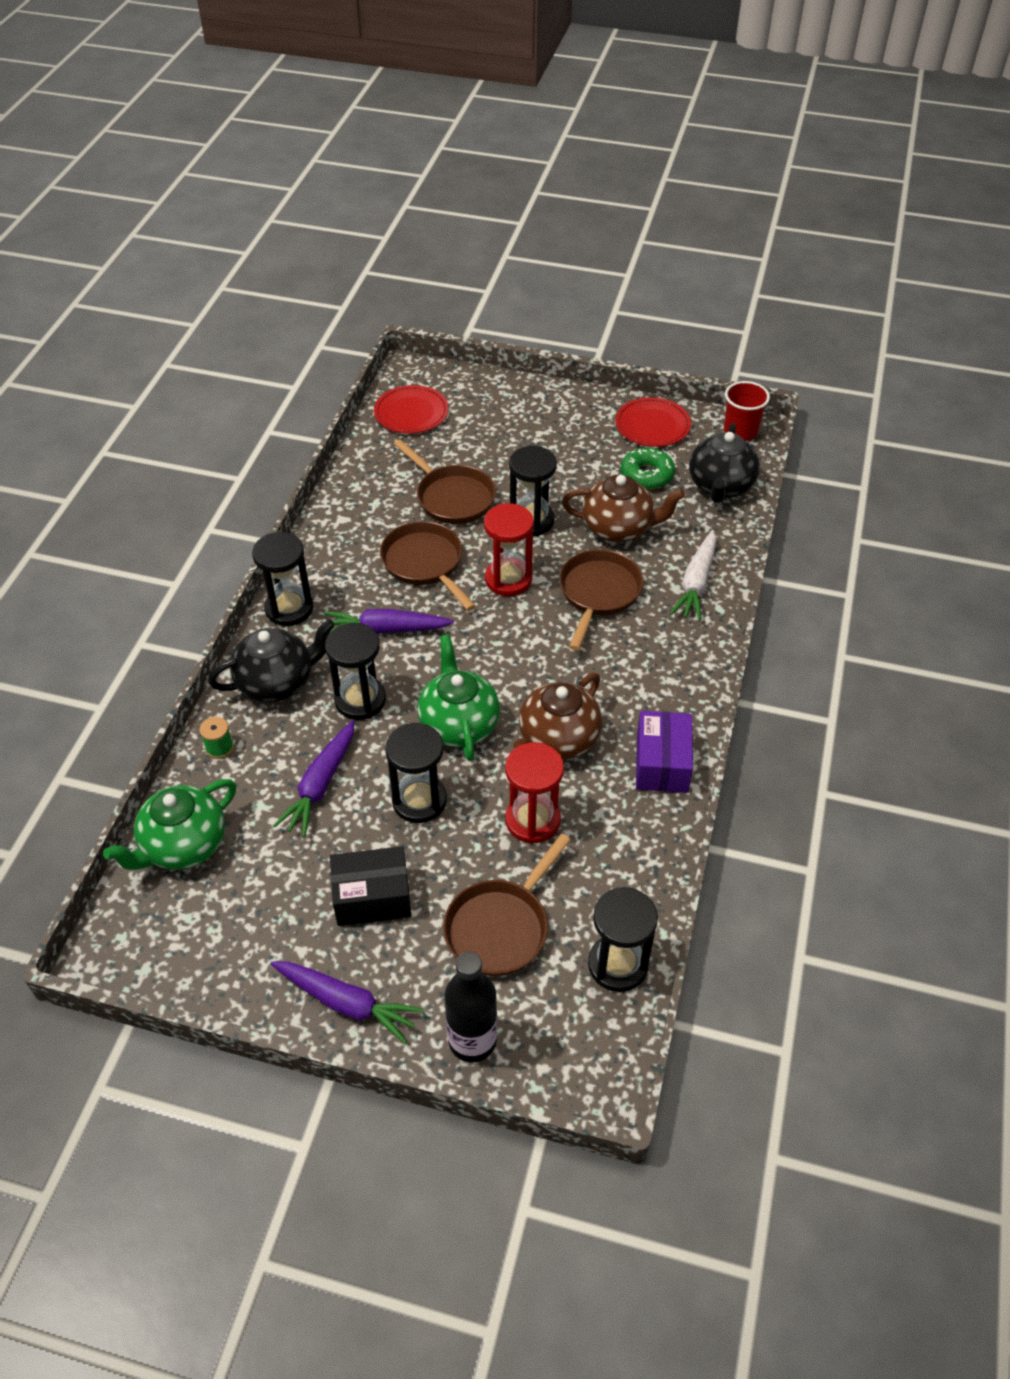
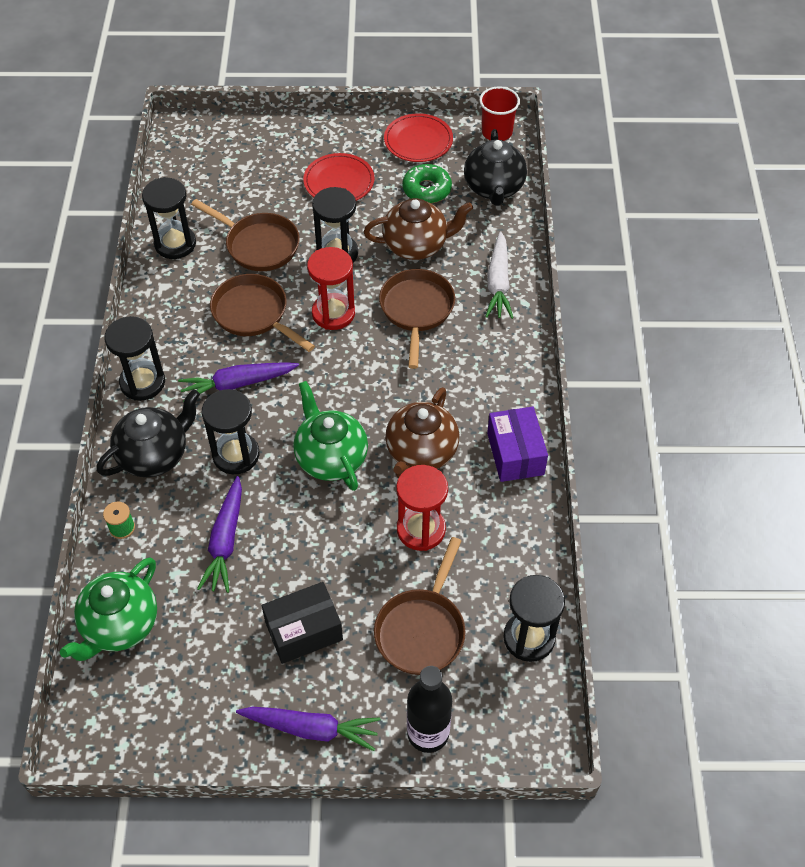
camera: 15 degrees left, 5 degrees up
red plate [374,385,449,434] -> red plate moved to [303,153,375,201]
black hourglass [385,723,447,823] -> black hourglass moved to [142,177,196,259]

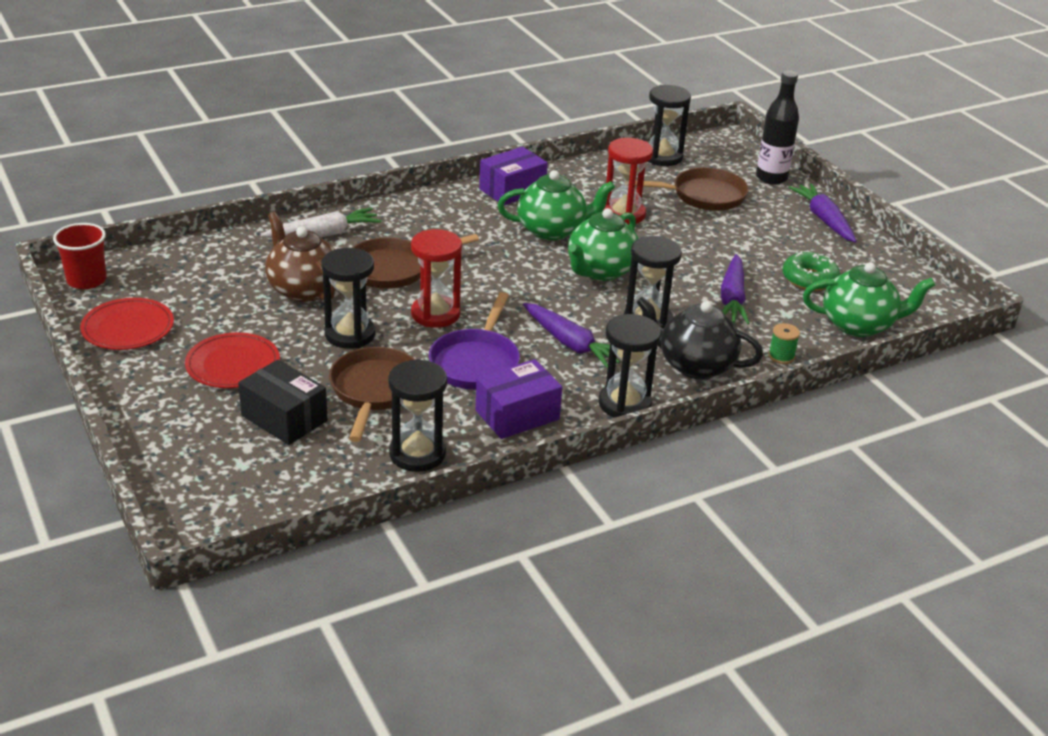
camera: 120 degrees left, 20 degrees down
purple carrot [197,476,242,593] -> purple carrot turned 120 degrees clockwise [721,254,750,324]
brown pan [210,274,315,352] -> purple pan [429,292,520,390]
black box [262,582,343,664] -> black box moved to [238,360,328,445]
brown teapot [385,387,459,478] -> green teapot [498,170,615,241]
green donut [402,164,452,203] -> green donut moved to [782,251,840,291]
black teapot [464,129,527,206] -> none
none -> purple box [475,359,562,439]

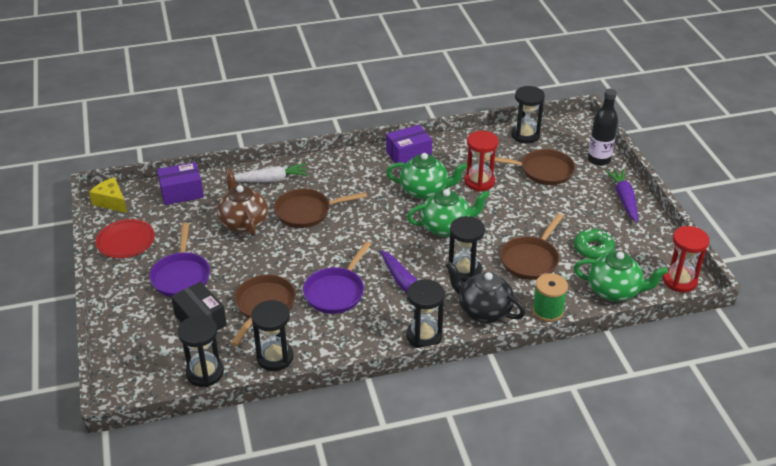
camera: 15 degrees right, 5 degrees up
red cup [53,223,107,289] -> yellow cheese [89,177,127,213]
red plate [185,332,280,388] -> purple pan [150,222,210,297]
black hourglass [321,248,375,349] -> black hourglass moved to [178,315,224,387]
red hourglass [411,229,462,328] -> red hourglass moved to [663,226,709,292]
purple box [475,359,562,439] -> purple box moved to [157,162,204,205]
green teapot [568,208,639,281] -> green teapot turned 150 degrees counterclockwise [407,189,490,237]
purple carrot [721,254,750,324] -> brown pan [500,213,564,280]
green spool [768,323,800,364] -> green spool [532,273,568,322], size x1.69

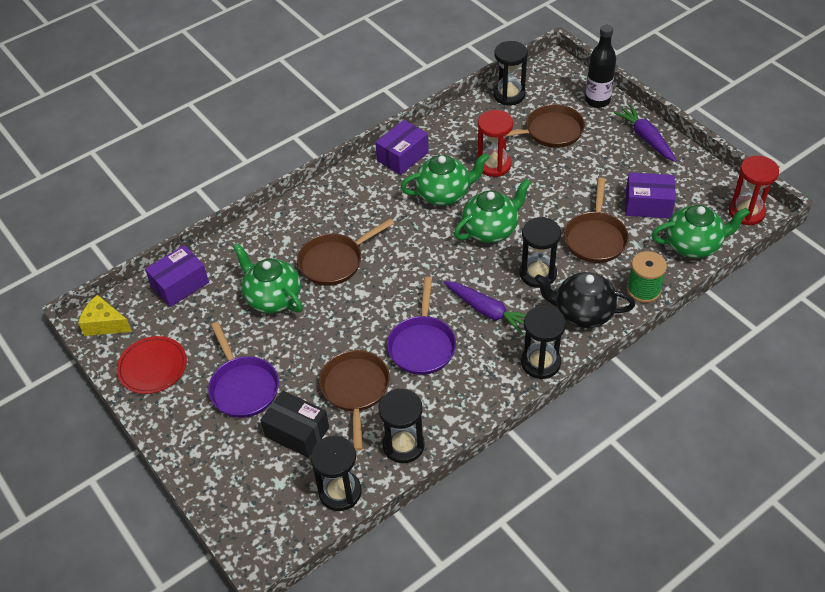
camera: 20 degrees left, 10 degrees up
brown teapot [217,169,268,236] -> green teapot [233,243,303,313]
white carrot [234,163,309,182] -> none
green donut [574,228,615,259] -> purple box [625,172,676,218]

